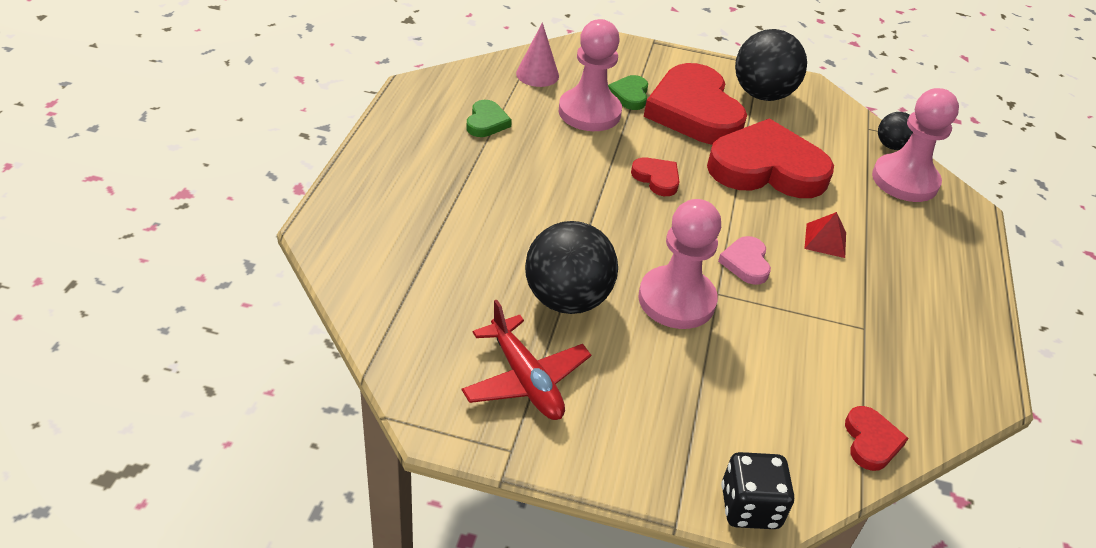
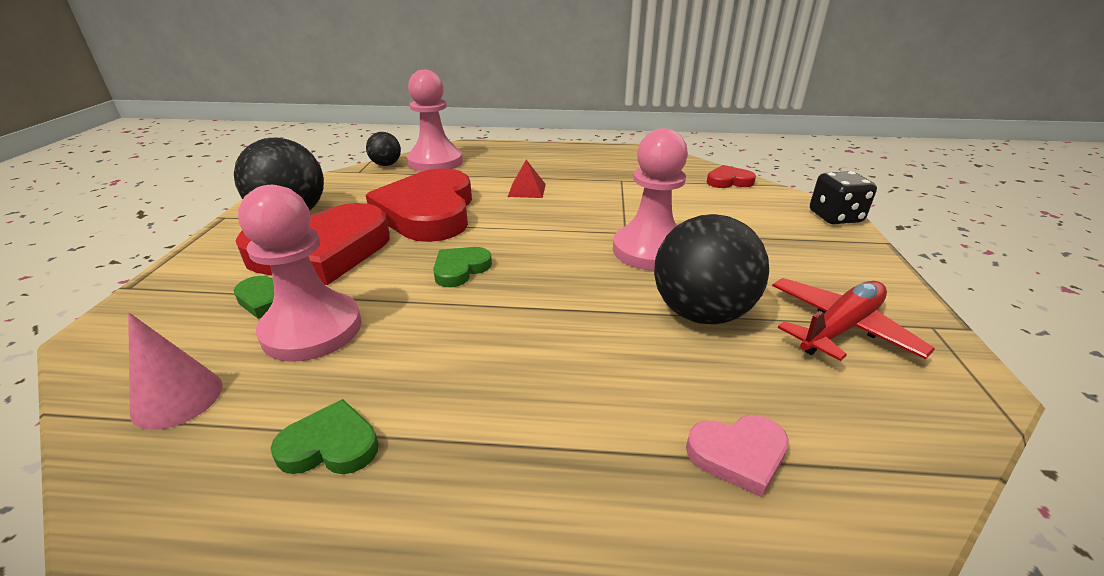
camera: 95 degrees left, 10 degrees down
red heart [631,157,680,196] -> green heart [433,247,492,287]
pink heart [718,236,771,285] -> pink heart moved to [686,415,789,497]

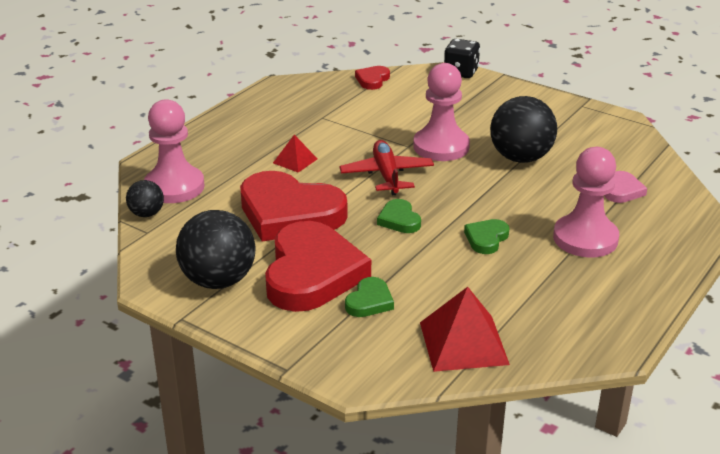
camera: 60 degrees left, 0 degrees up
pink cone [128,313,222,430] -> red pyramid [420,287,510,372]
pink pawn [238,185,362,362] -> pink pawn moved to [553,147,619,258]
green heart [270,399,378,474] -> green heart moved to [464,219,509,254]
red plane [772,278,935,361] -> red plane moved to [339,140,434,195]

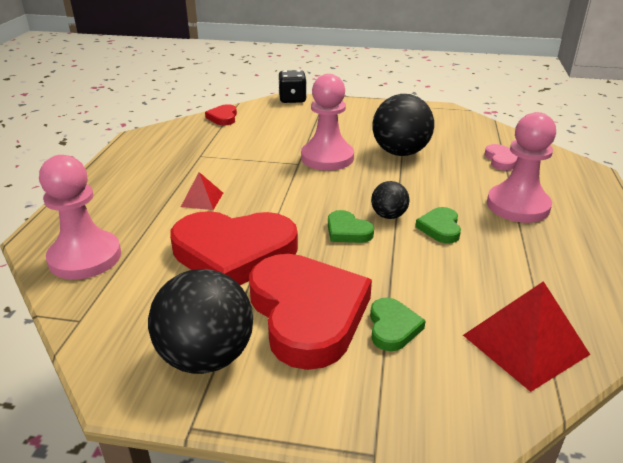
camera: 25 degrees left, 0 degrees up
black ball [126,180,164,217] -> black ball moved to [371,181,410,219]
red plane [339,140,434,195] -> none

